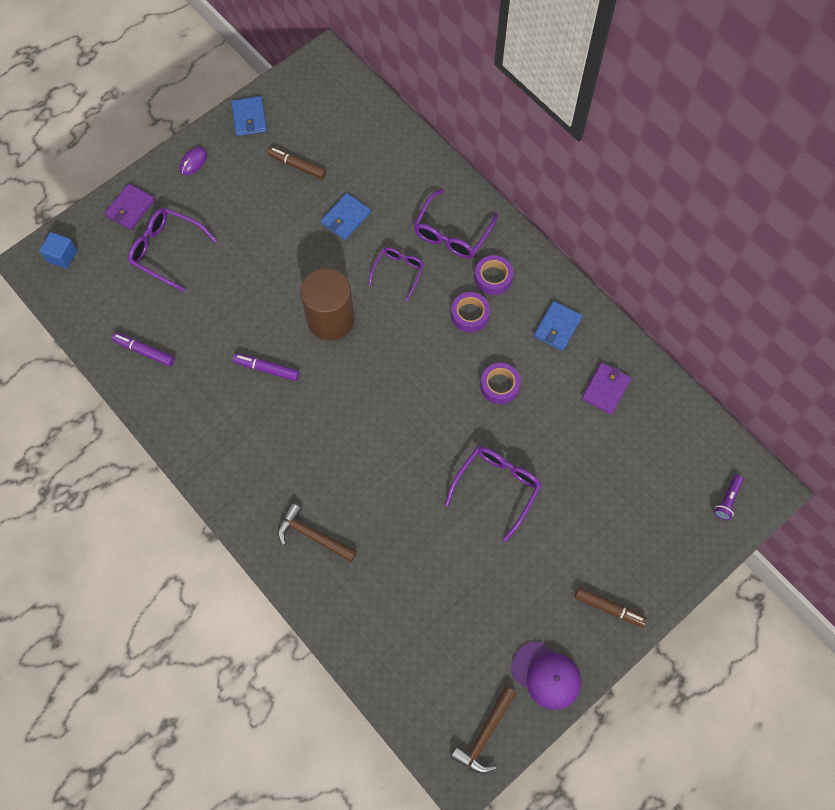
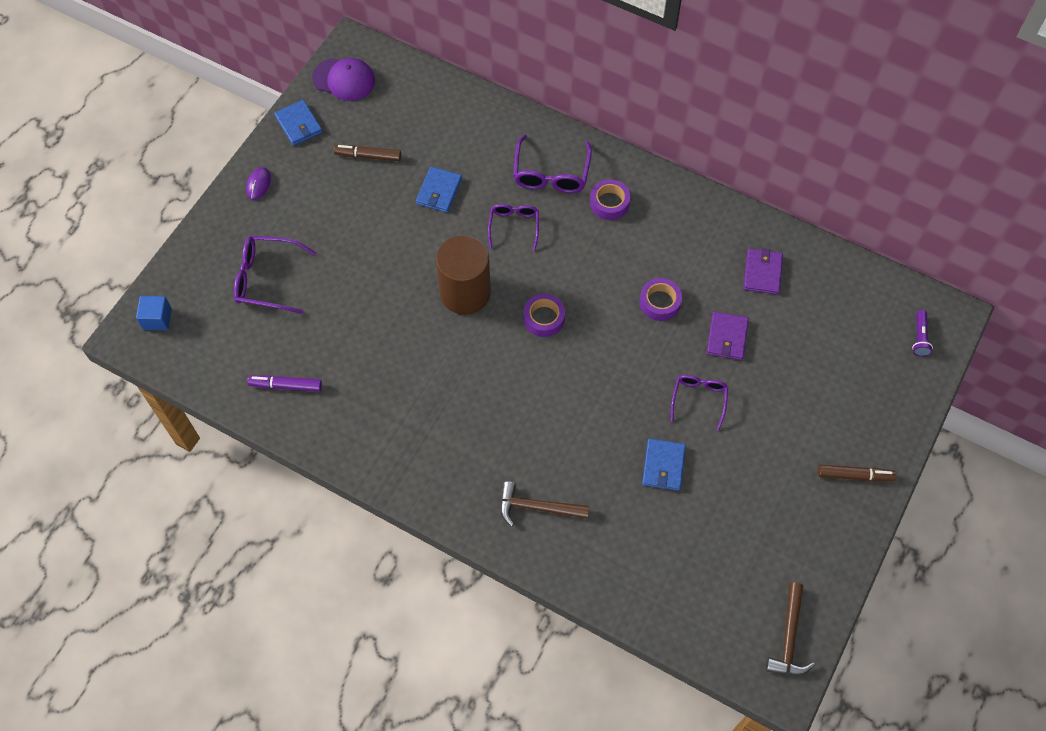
camera: 20 degrees left, 5 degrees down
purple wallet [105,184,155,230] -> purple wallet moved to [707,311,749,360]
purple marker [233,353,299,381] -> none
purple glasses [445,447,542,542] -> purple glasses [671,375,728,431], size x0.65
purple tape [451,292,490,332] -> purple tape moved to [524,294,565,337]
purple cap [511,642,581,710] -> purple cap moved to [312,58,375,101]
blue wallet [534,301,582,351] -> blue wallet moved to [642,438,686,491]

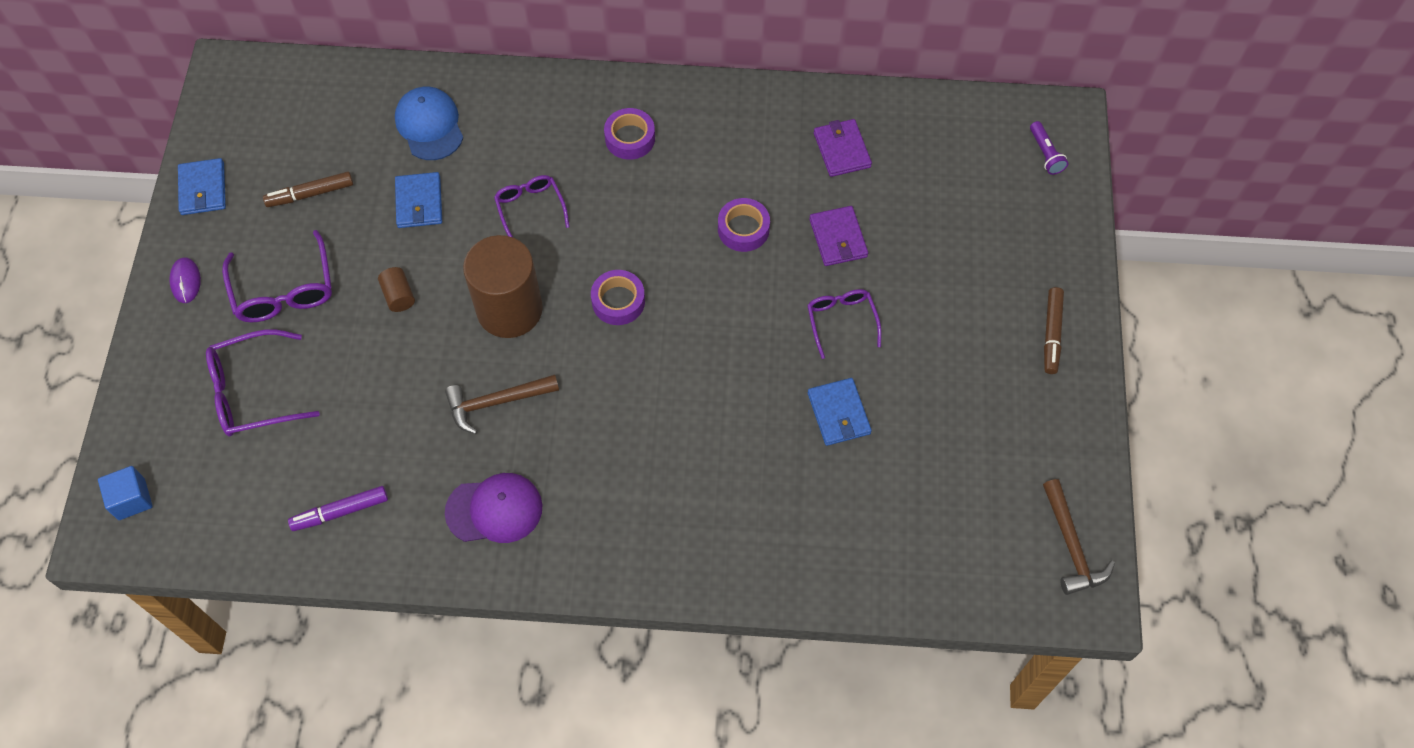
camera: 25 degrees left, 0 degrees up
blue wallet [274,100,322,146] -> blue wallet turned 45 degrees clockwise [178,158,226,215]
purple cap [312,58,375,101] -> purple cap moved to [445,473,543,543]
brown hammer [500,481,589,527] -> brown hammer moved to [445,374,559,434]
purple glasses [513,135,592,193] -> purple glasses moved to [222,230,332,322]
brown marker [818,465,896,482] -> brown marker turned 120 degrees clockwise [1044,287,1064,374]
none -> brown cylinder [378,267,415,312]
none -> blue cap [395,87,463,160]

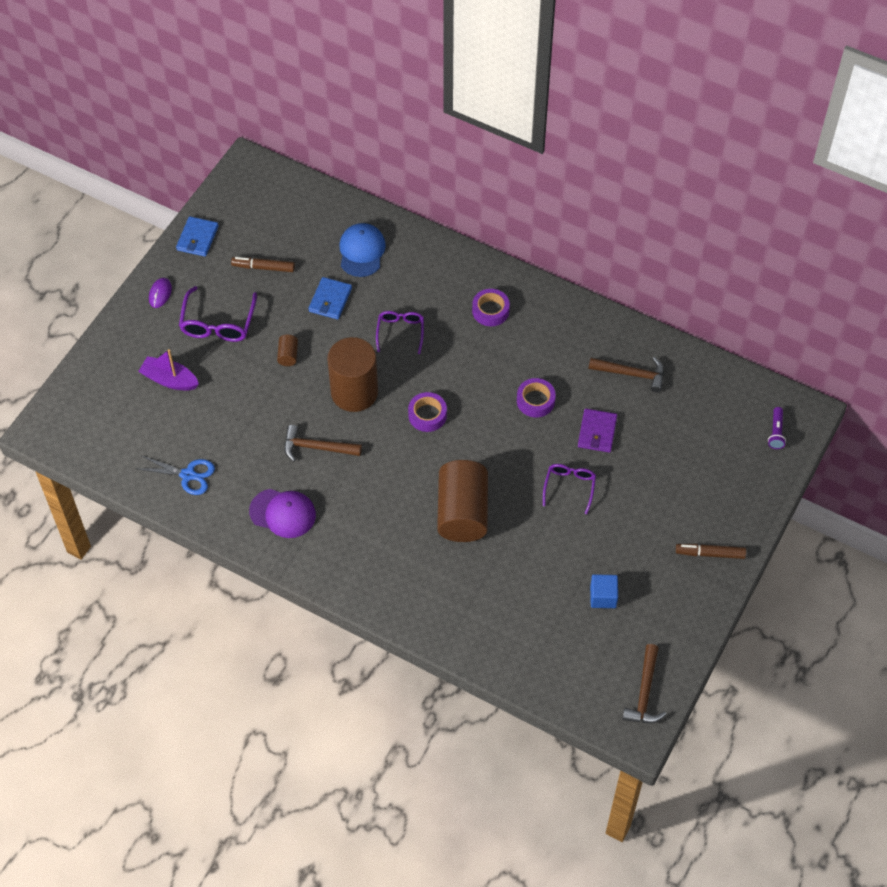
camera: 25 degrees right, 5 degrees down
blue cube [98,466,153,520] -> blue cube moved to [590,574,618,608]
purple glasses [206,329,320,436] -> purple boat [138,349,199,391]
purple marker [288,486,388,531] -> blue scissors [135,455,215,495]
blue wallet [808,378,872,446] -> none
purple wallet [814,119,872,177] -> brown hammer [589,357,664,393]
brown marker [1044,287,1064,374] -> brown marker turned 60 degrees clockwise [676,544,746,559]
none -> brown cylinder [437,460,488,542]

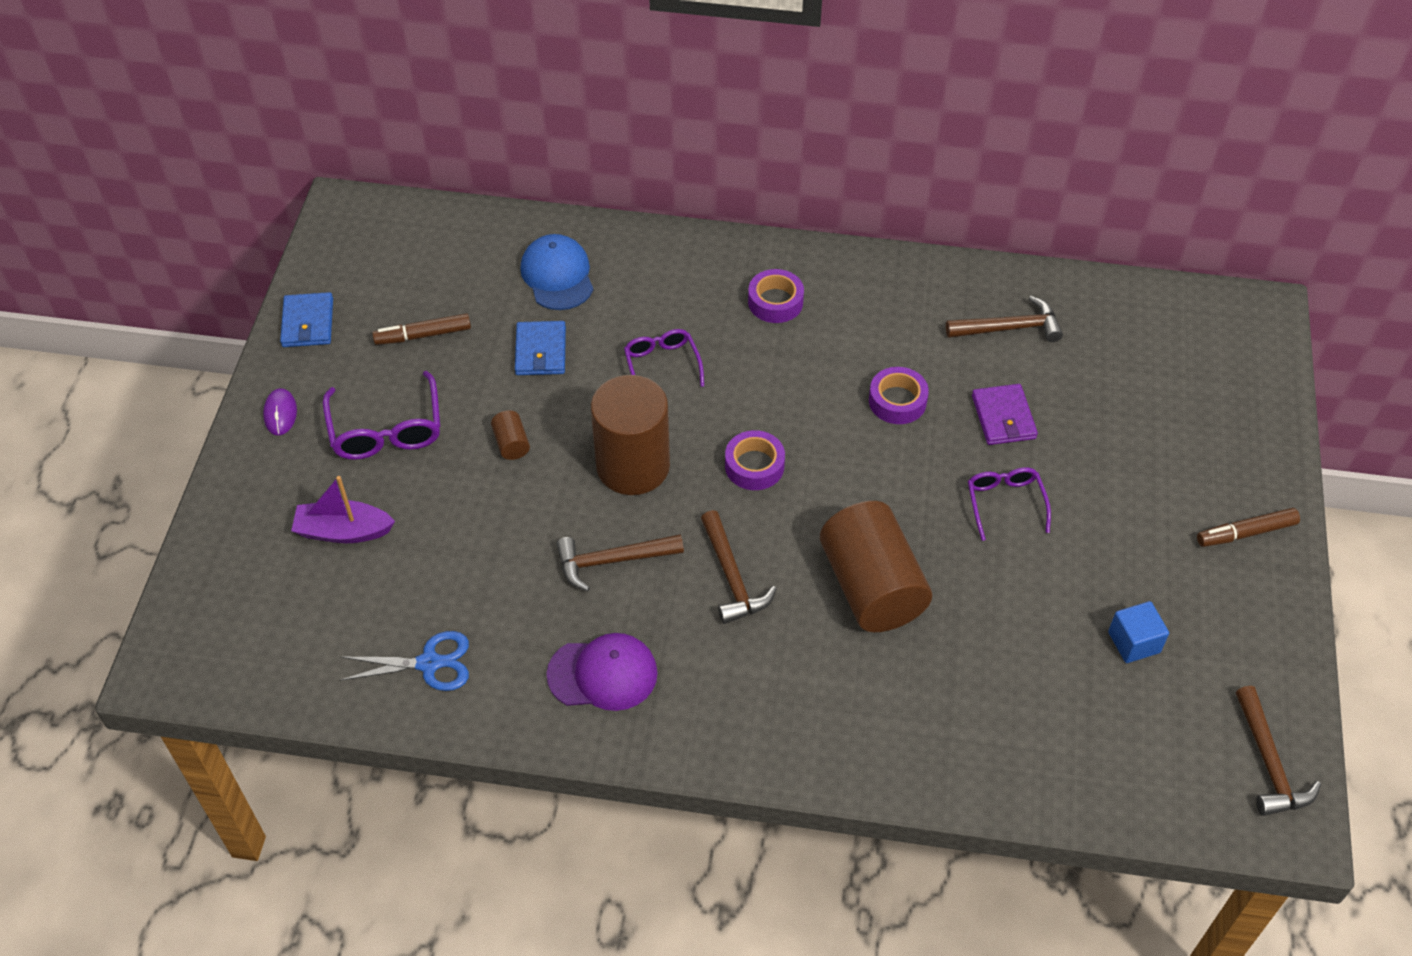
camera: 20 degrees left, 5 degrees down
purple flashlight [768,407,786,449] -> none
none -> brown hammer [701,510,777,624]

